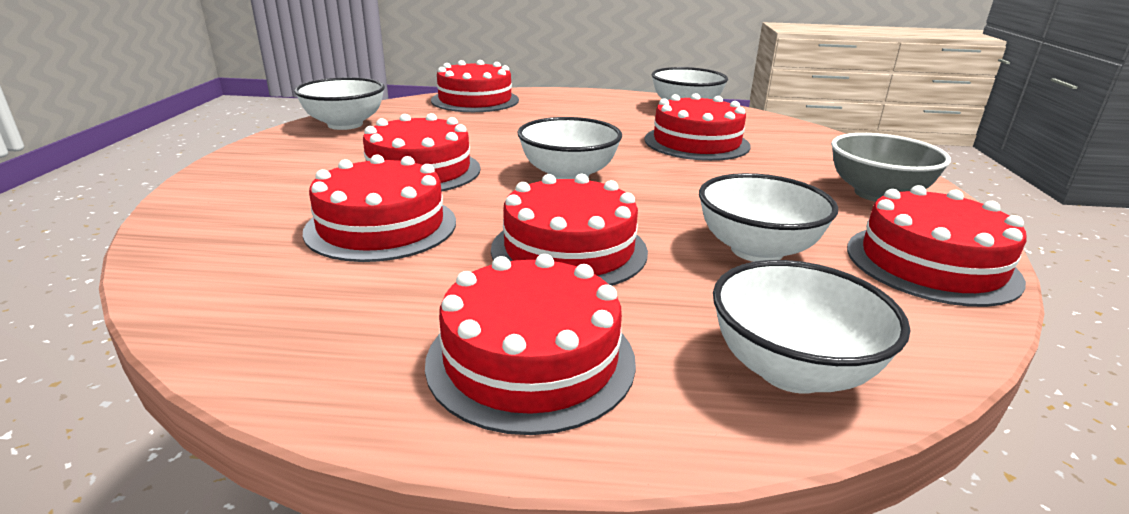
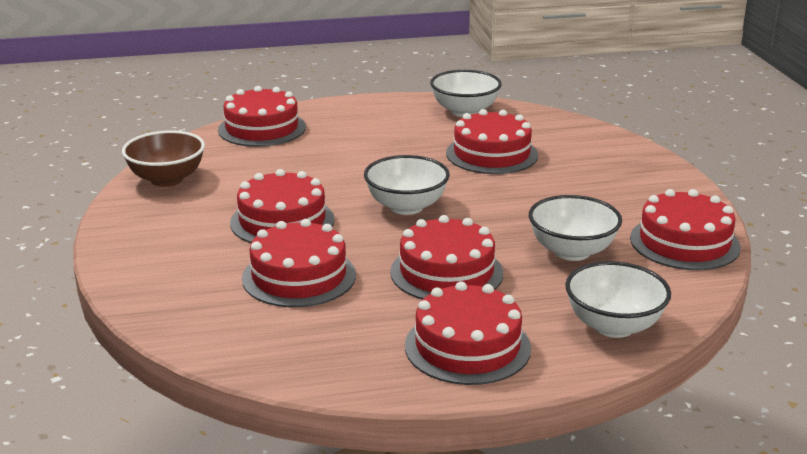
camera: 15 degrees left, 0 degrees up
white bowl [294,77,385,130] -> brown bowl [122,131,205,187]
grey bowl [831,133,951,202] -> none

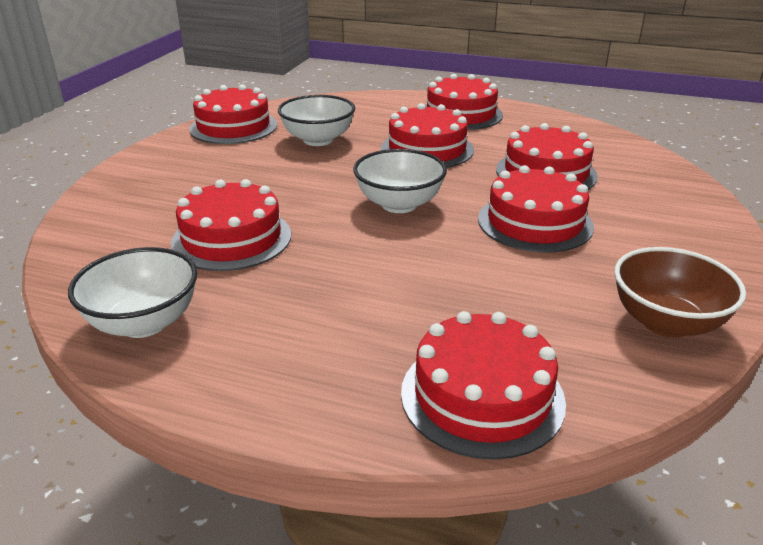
camera: 150 degrees left, 5 degrees up
white bowl [565,261,671,338] -> none

